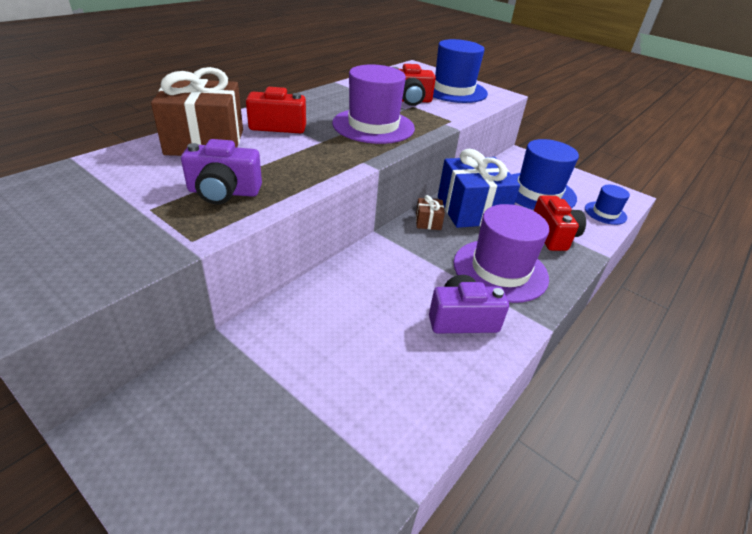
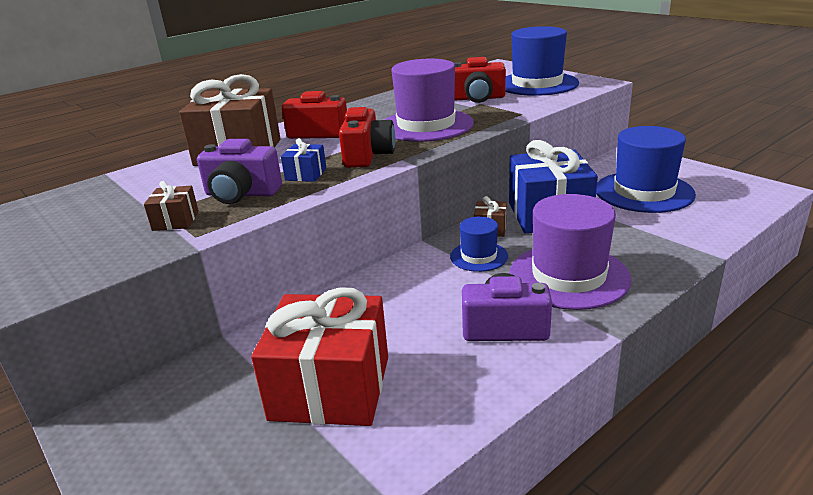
camera: 15 degrees right, 10 degrees down
red camera [534,195,586,251] -> red camera moved to [339,107,395,168]
blue hat [585,185,630,225] -> blue hat moved to [450,217,508,272]
none -> brown gift [144,181,199,231]
none -> red gift [251,287,388,426]
none -> blue gift [281,138,326,182]

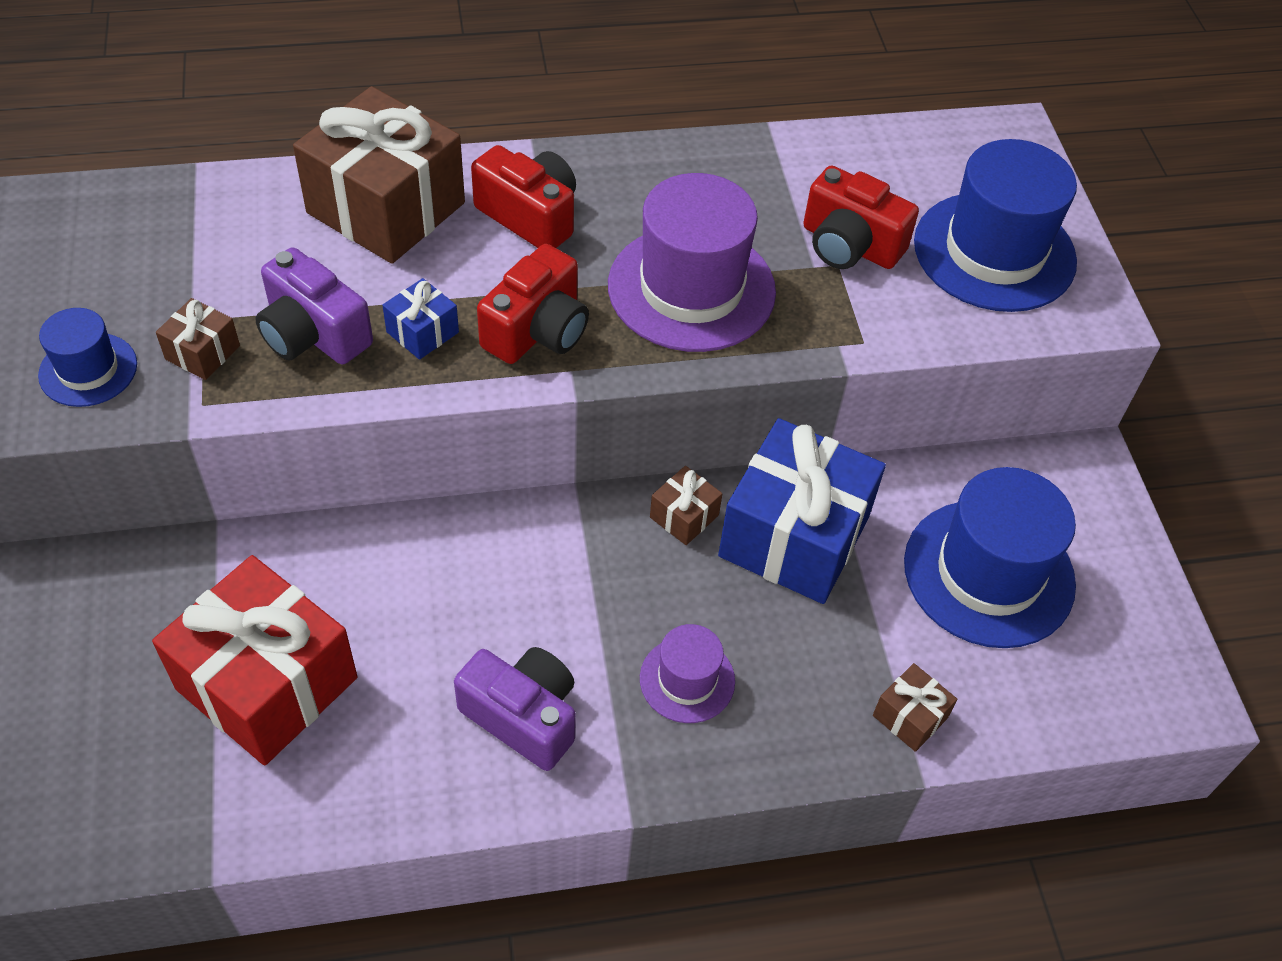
camera: 25 degrees right, 25 degrees up
blue hat [450,217,508,272] -> blue hat moved to [38,308,137,407]
purple hat [509,194,631,310] -> purple hat [640,624,735,723], size x0.52
none -> brown gift [873,663,957,752]

